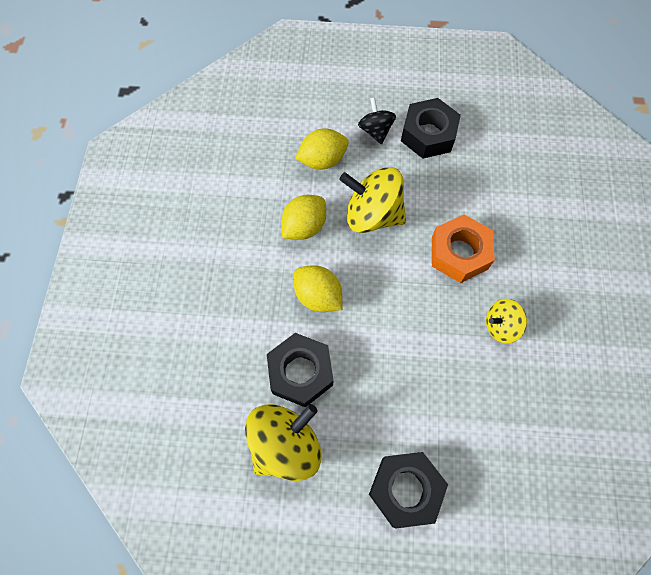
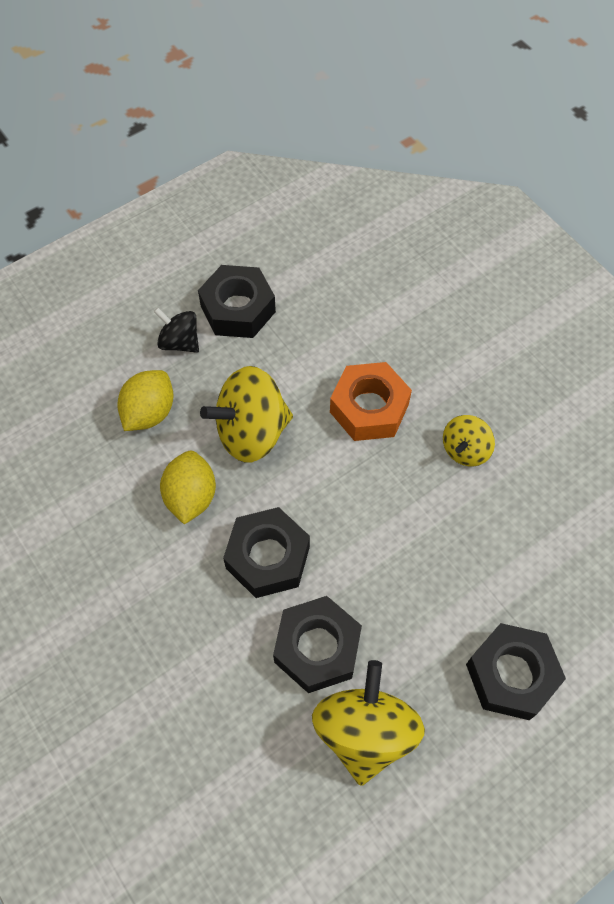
camera: 40 degrees left, 5 degrees down
yellow lemon [294,265,342,312] -> black nut [223,507,310,598]

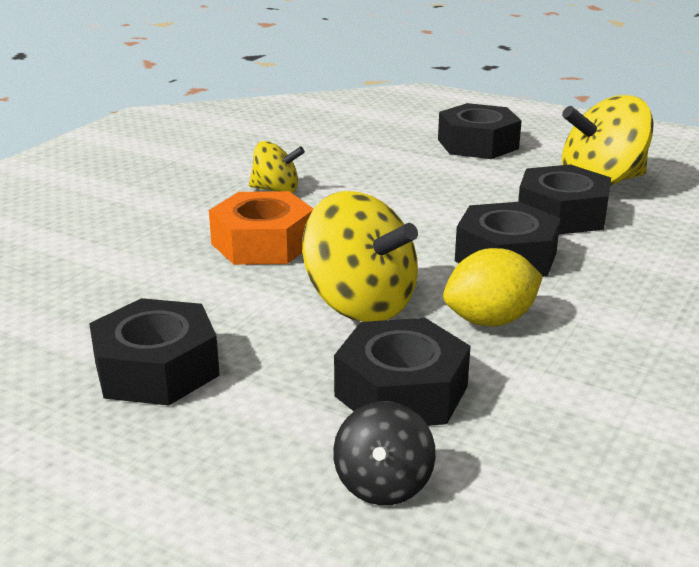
camera: 115 degrees left, 35 degrees down
yellow lemon [117,370,174,431] -> black nut [334,318,471,426]
black spinning top [154,308,199,353] -> black spinning top moved to [333,401,436,505]

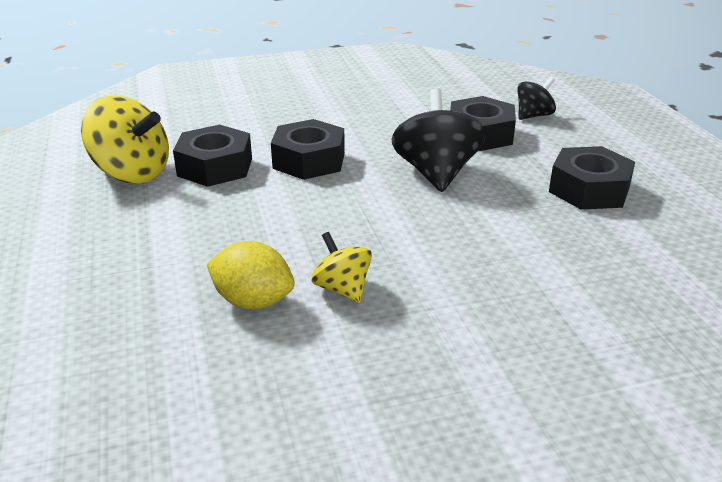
camera: 135 degrees left, 5 degrees up
orange nut [209,191,313,265] -> none
yellow spinning top [302,191,418,322] -> black spinning top [391,88,486,192]
black nut [438,103,522,159] -> none
yellow lemon [443,248,543,327] -> yellow lemon moved to [207,241,295,309]

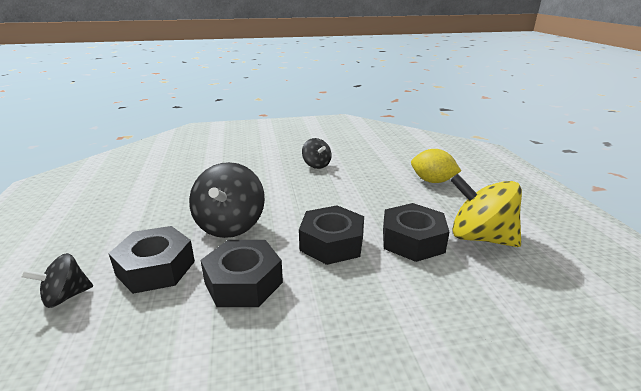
camera: 175 degrees left, 5 degrees down
yellow lemon [207,241,295,309] -> yellow lemon moved to [411,149,461,183]
yellow spinning top [311,232,372,303] -> black spinning top [302,138,331,169]
black nut [549,146,635,210] -> black nut moved to [201,240,283,307]

